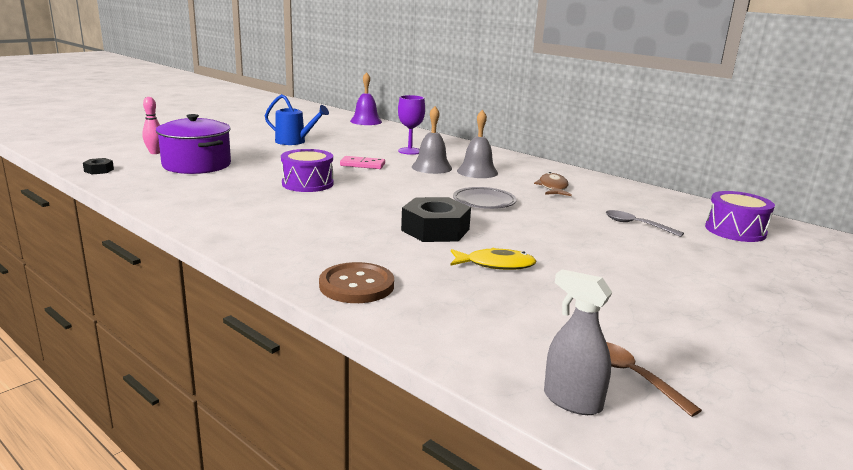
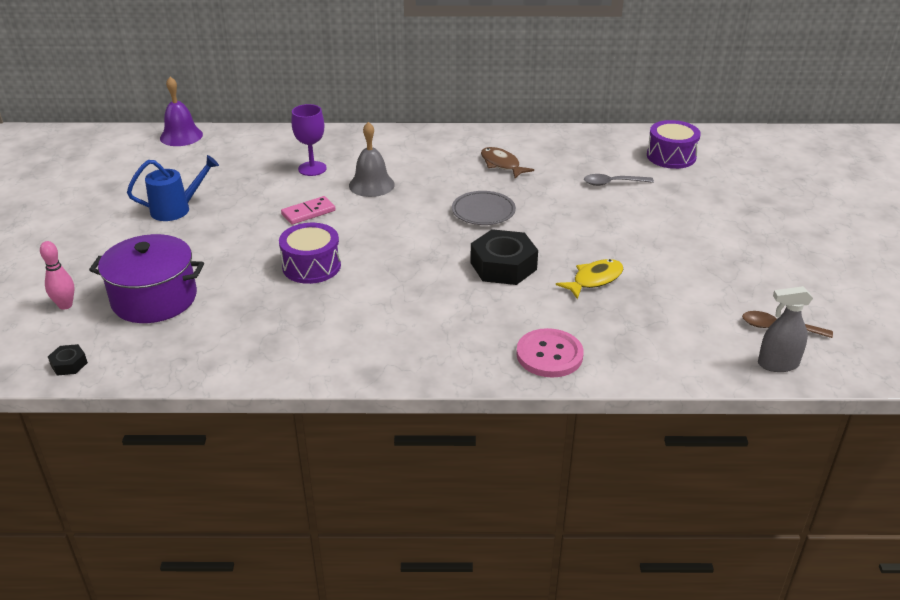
camera: 40 degrees left, 15 degrees up
brown button [319,262,394,303] -> pink button [516,328,584,378]
grey bell [457,110,498,178] -> none

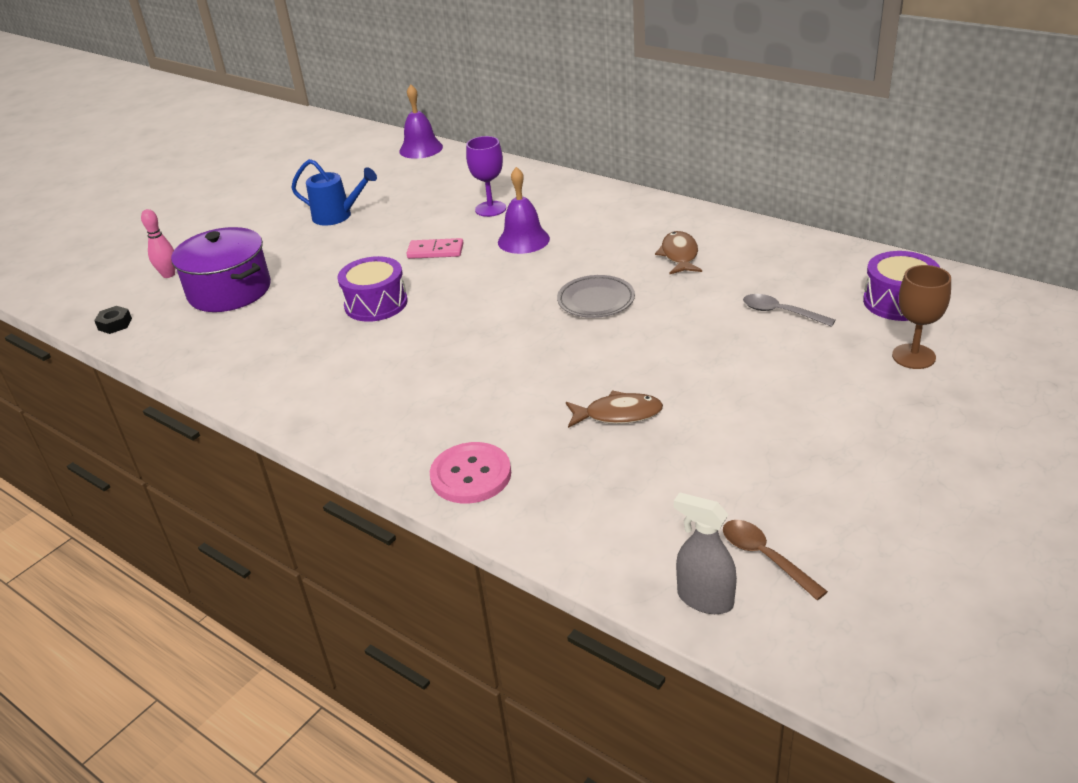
camera: 40 degrees right, 0 degrees up
grey bell [349,122,395,197] -> purple bell [498,167,550,254]
black nut [470,229,538,285] -> none
yellow fish [556,259,623,299] -> brown fish [566,390,663,428]
none -> brown goblet [892,265,951,369]

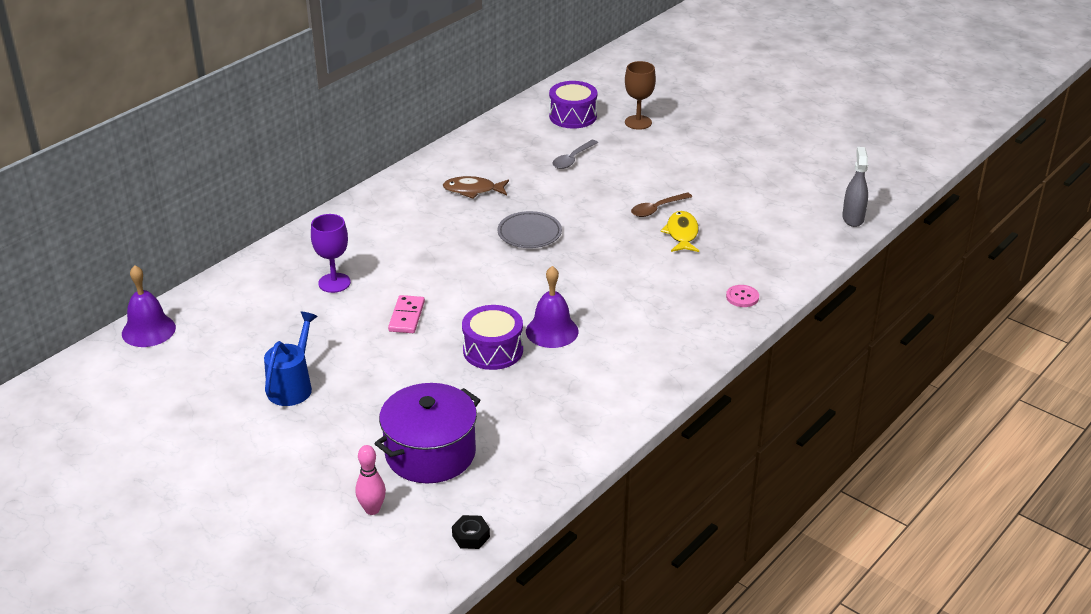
camera: 90 degrees left, 0 degrees up
pink button [430,442,511,503] -> pink button [726,285,759,307], size x0.56
purple bell [498,167,550,254] -> purple bell moved to [526,266,579,348]
brown fish [566,390,663,428] -> yellow fish [661,211,699,252]
grey spray bottle [674,493,737,614] -> grey spray bottle turned 150 degrees clockwise [842,147,868,227]
brown spoon [723,520,828,600] -> brown spoon moved to [631,192,692,217]

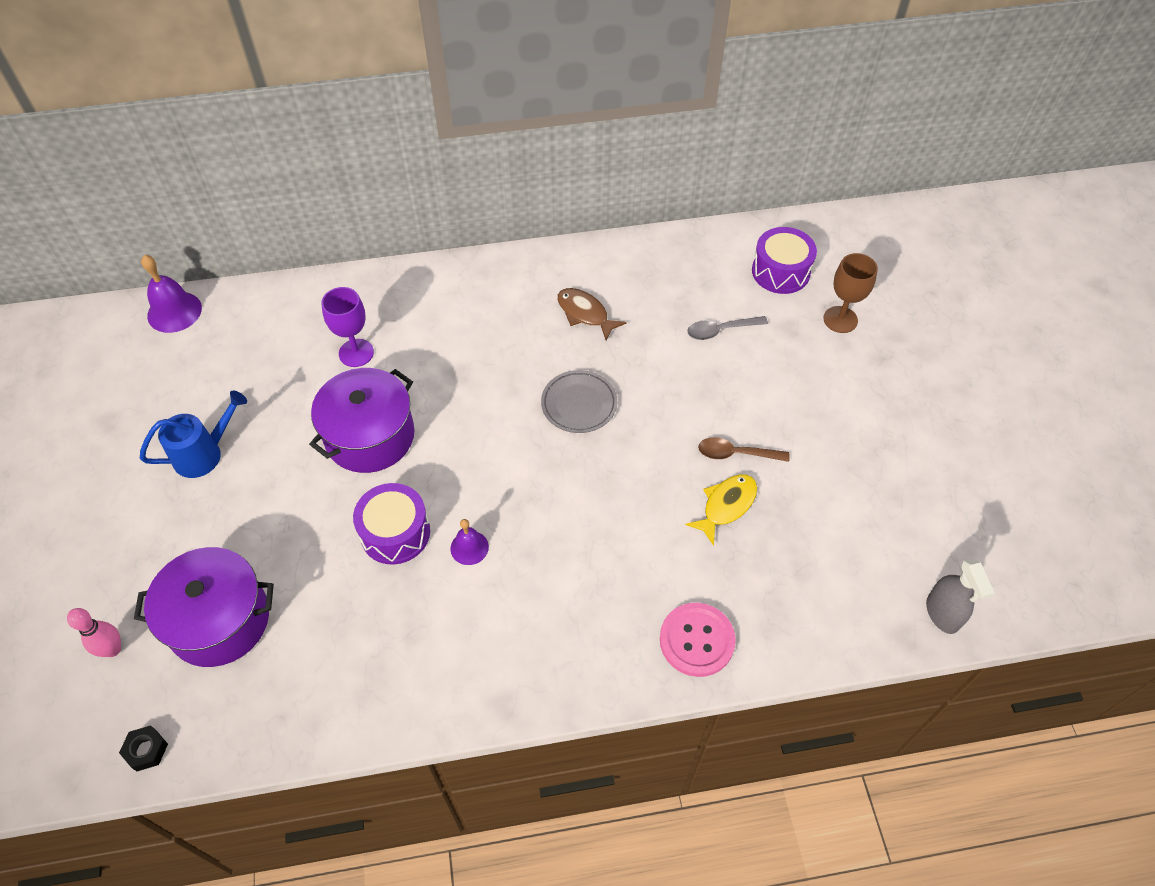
camera: 40 degrees right, 20 degrees up
pink domino [388,295,425,333] -> purple pot [309,368,415,473]
purple bell [526,266,579,348] -> purple bell [450,519,489,565], size x0.61
pink button [726,285,759,307] -> pink button [660,603,736,677], size x1.78
grey spray bottle [842,147,868,227] -> grey spray bottle turned 120 degrees clockwise [926,559,995,634]

